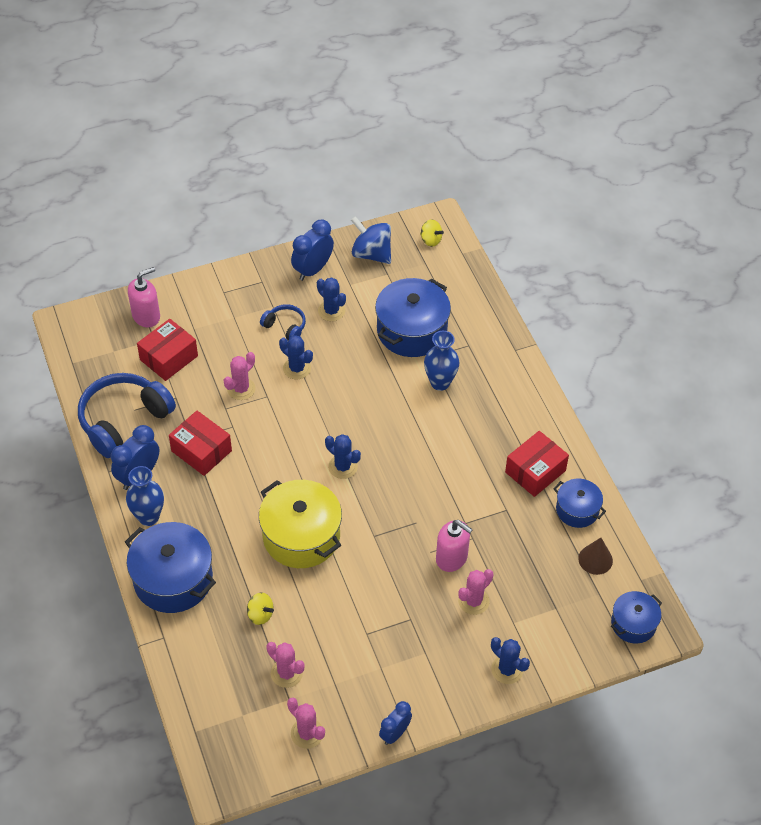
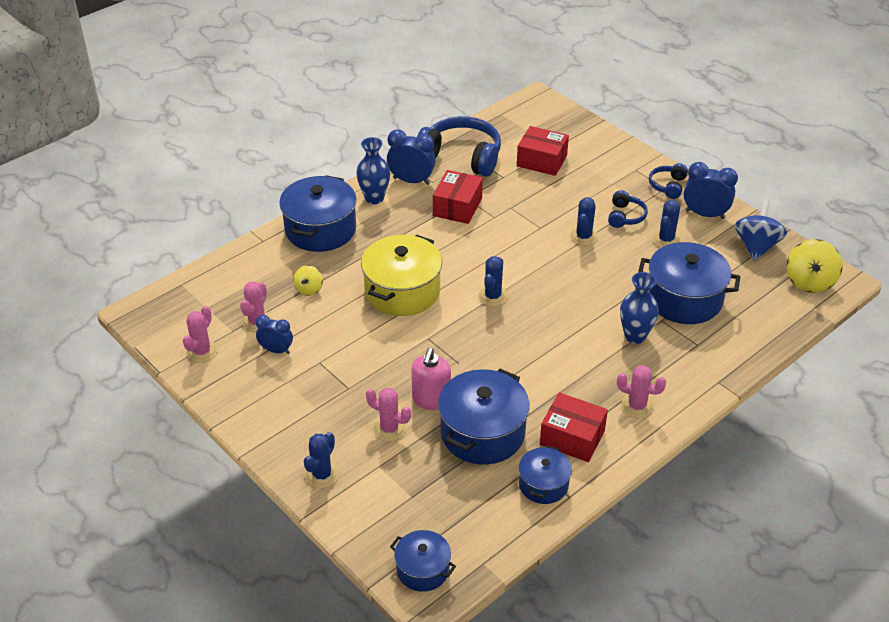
camera: 70 degrees right, 10 degrees down
pink soap dispenser [128,267,160,328] -> none
pink cactus [223,352,256,400] -> pink cactus moved to [617,365,666,418]
blue clock [379,701,412,745] -> blue clock moved to [256,315,293,354]
yellow spinning top [420,219,444,247] -> yellow spinning top [787,239,843,293], size x1.77
brown cone [578,538,613,575] -> none
none -> blue pot [438,369,530,465]
none -> blue headphones [649,163,688,199]

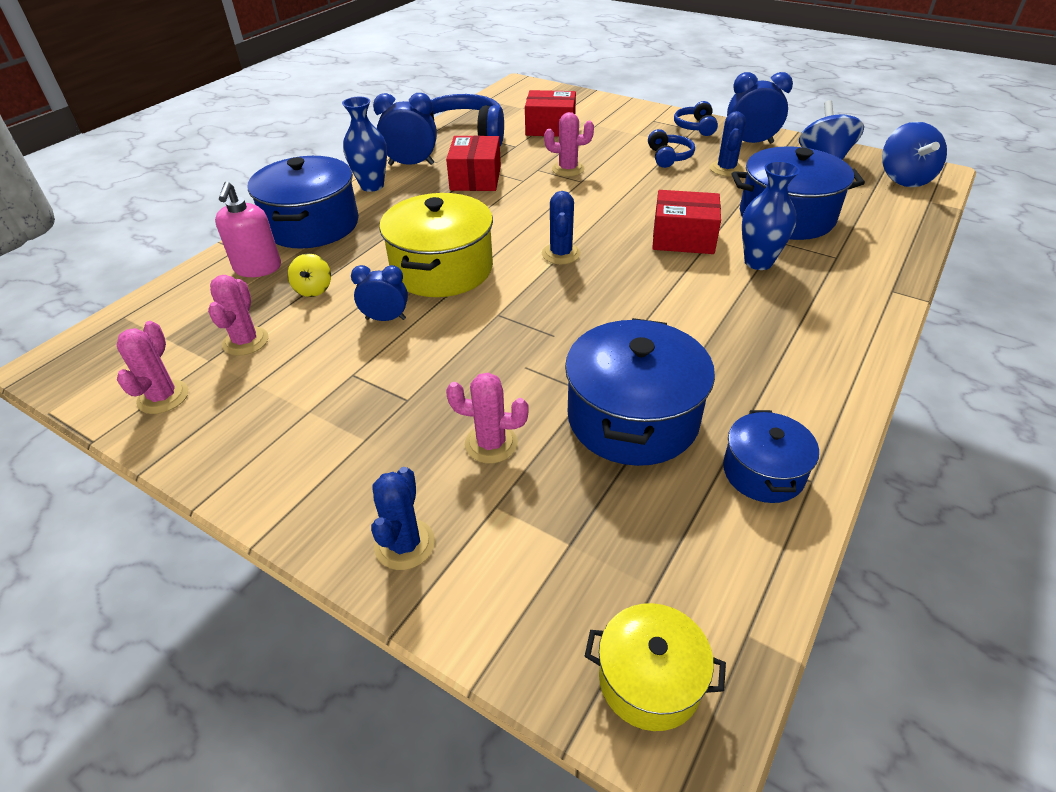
camera: 15 degrees left, 0 degrees up
blue clock [256,315,293,354] -> blue clock moved to [351,265,408,321]
blue pot [390,530,456,592] -> yellow pot [585,603,726,731]
pink soap dispenser [411,347,451,410] -> pink soap dispenser moved to [215,182,281,277]
red box [540,392,608,462] -> red box moved to [652,190,721,254]
blue cactus [570,197,598,246] -> none
pink cactus [617,365,666,418] -> pink cactus moved to [544,112,594,177]
yellow spinning top [787,239,843,293] -> blue spinning top [882,121,947,187]

